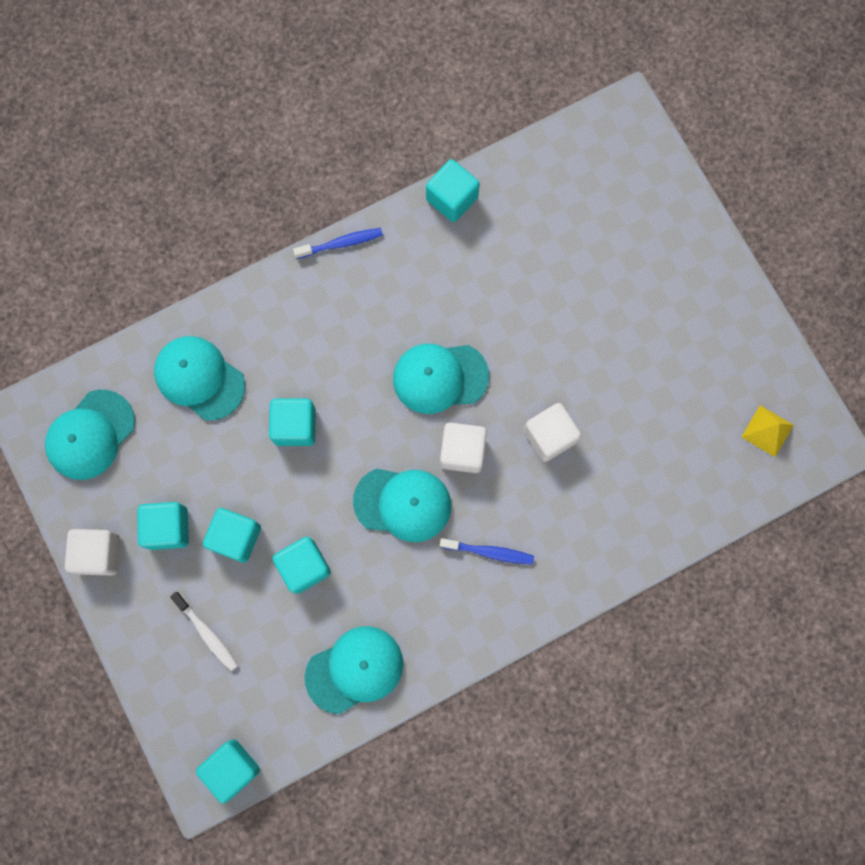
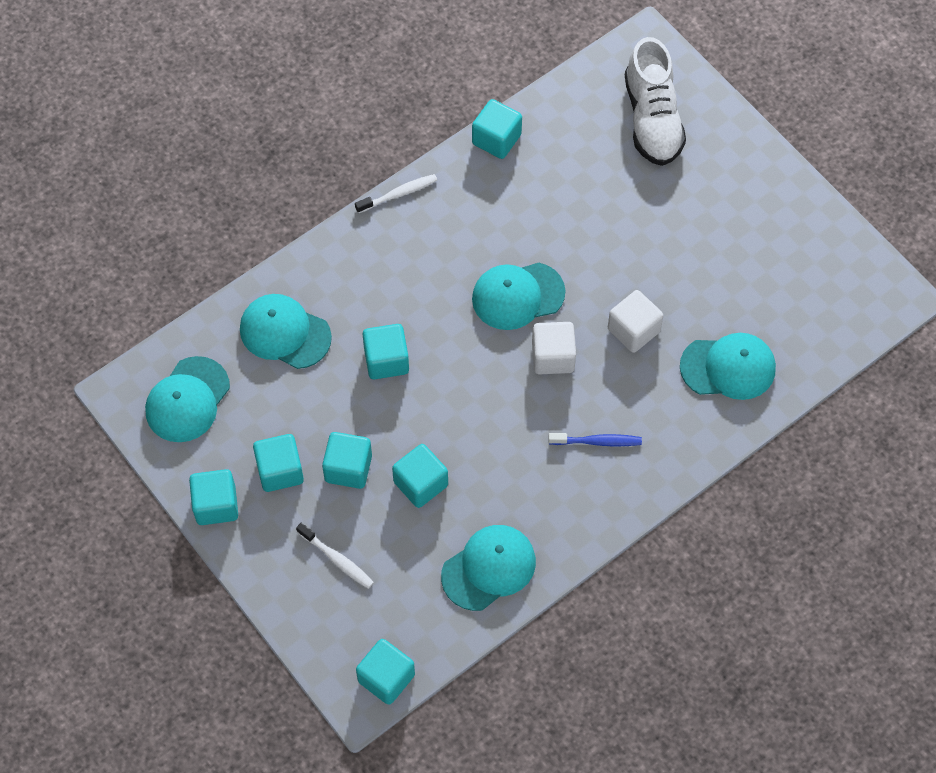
camera: 10 degrees left, 15 degrees down
white cube [65,529,120,575] -> turquoise cube [189,469,238,525]
blue toothbrush [293,228,383,259] -> white toothbrush [355,174,437,213]
turquoise cap [353,469,451,542] -> turquoise cap moved to [680,333,776,400]
yellow pyramid [742,405,794,457] -> none
none -> white shoe [625,37,686,166]

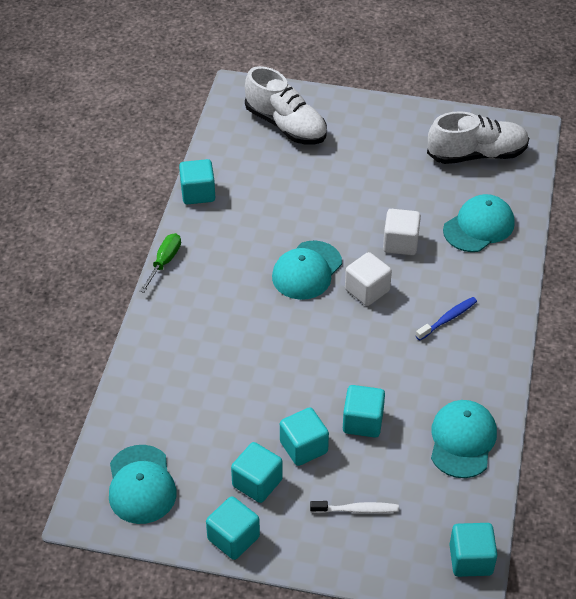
camera: 40 degrees left, 15 degrees down
turquoise cap [240,294,332,369] -> none
white toothbrush [355,174,437,213] -> green screwdriver [140,233,181,293]
turquoise cube [362,324,409,379] -> none
none -> white shoe [427,111,529,164]

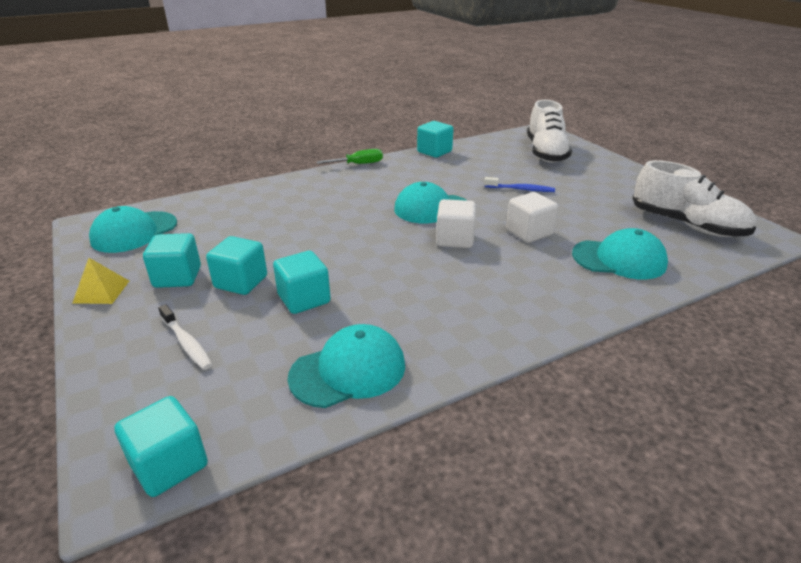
camera: 50 degrees right, 15 degrees down
turquoise cube [206,496,260,560] -> yellow pyramid [73,258,129,304]
blue toothbrush [416,297,477,341] -> blue toothbrush moved to [484,177,555,192]

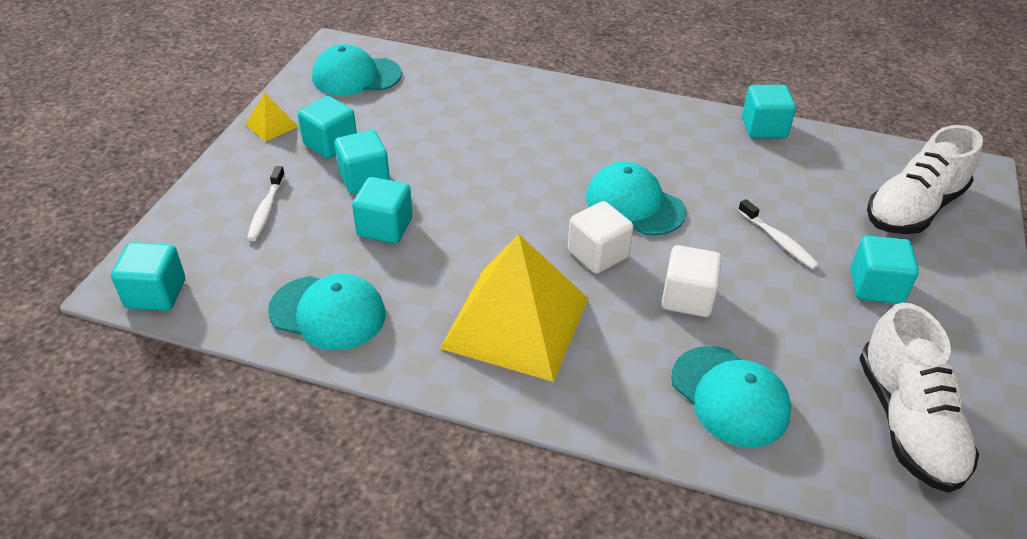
camera: 45 degrees right, 10 degrees up
green screwdriver [317,149,383,164] -> none
blue toothbrush [484,177,555,192] -> white toothbrush [738,199,819,270]
none -> yellow pyramid [440,234,588,382]
none -> turquoise cube [850,236,919,304]

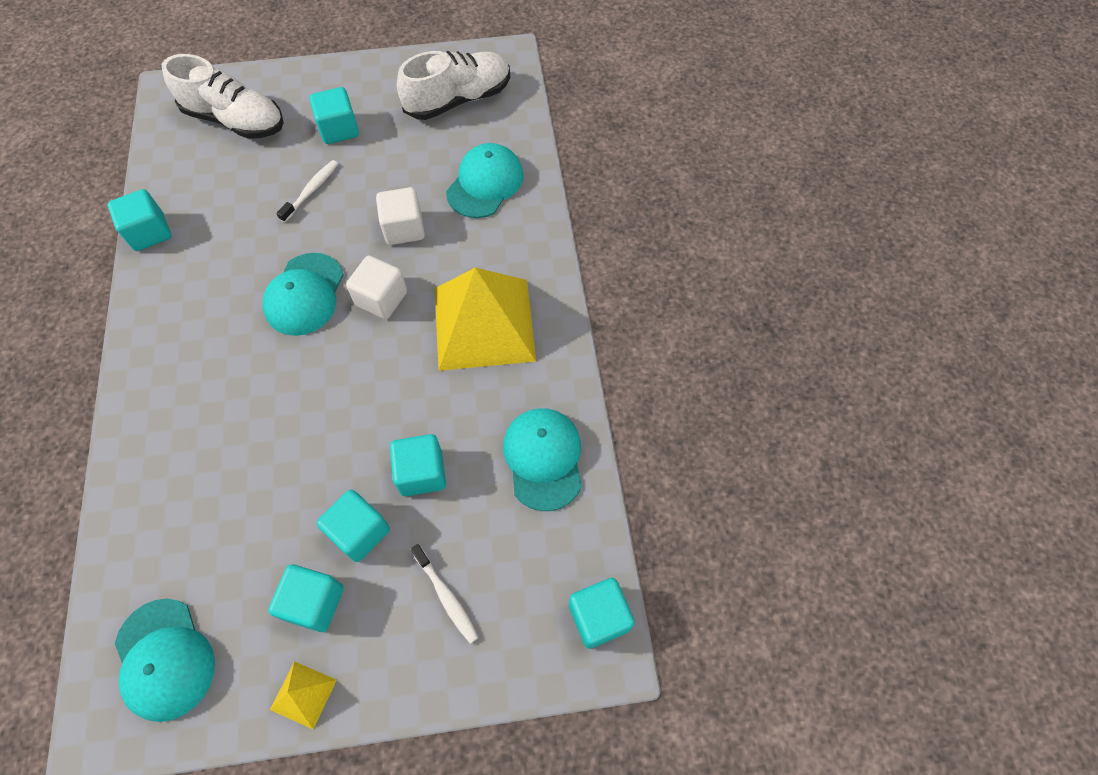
camera: 115 degrees left, 20 degrees up
white toothbrush [247,166,285,241] -> white toothbrush turned 75 degrees clockwise [411,544,479,644]

